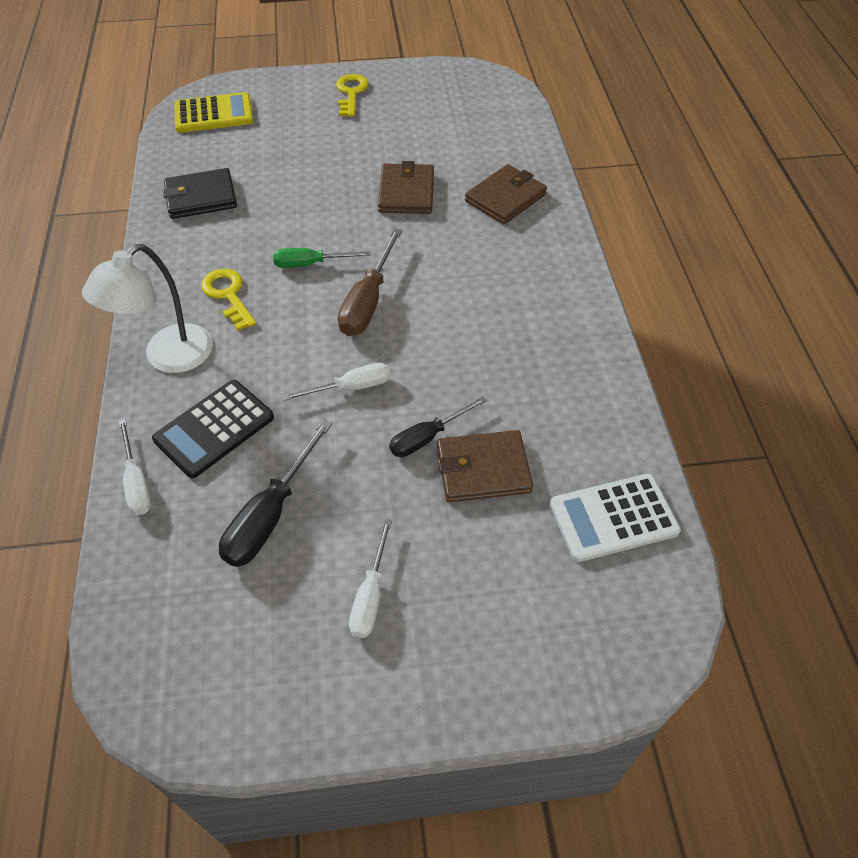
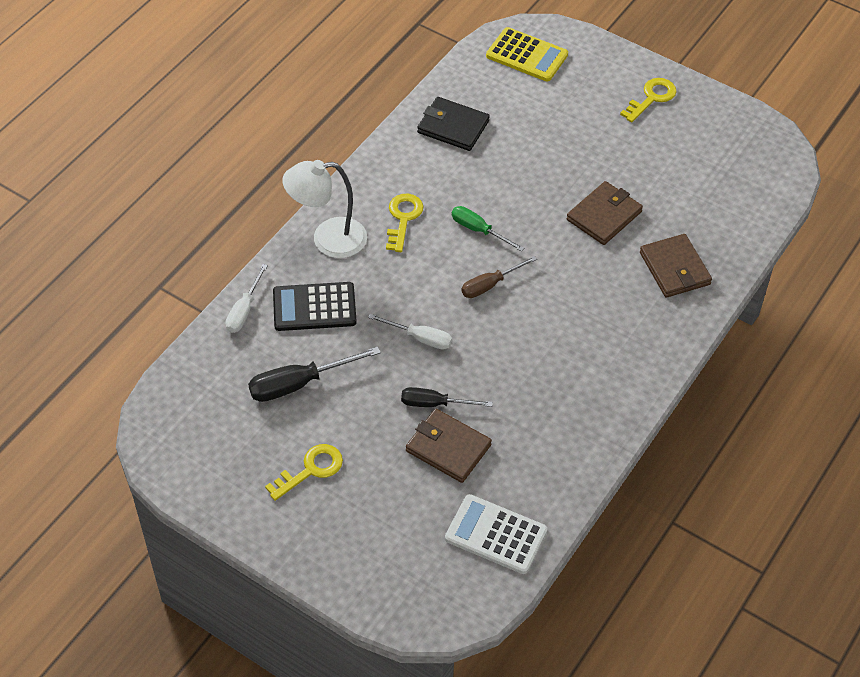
camera: 40 degrees right, 0 degrees up
brown screwdriver [338,228,402,336] -> brown screwdriver [461,256,537,298], size x0.66
white screwdriver [349,519,392,638] -> yellow key [265,444,343,501]
brown wallet [465,164,547,224] -> brown wallet turned 75 degrees clockwise [640,234,712,298]

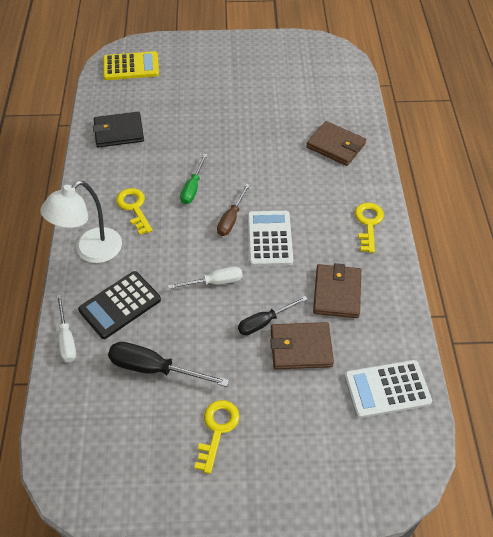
camera: 35 degrees left, 0 degrees up
black screwdriver [248,347,381,402] -> black screwdriver turned 75 degrees clockwise [108,342,229,387]
green screwdriver [452,206,524,252] -> green screwdriver turned 75 degrees counterclockwise [180,154,207,204]
brown wallet [566,181,643,245] -> brown wallet moved to [313,263,361,318]
yellow key [620,78,676,122] -> yellow key moved to [355,203,384,253]
none -> white calculator [248,211,293,266]

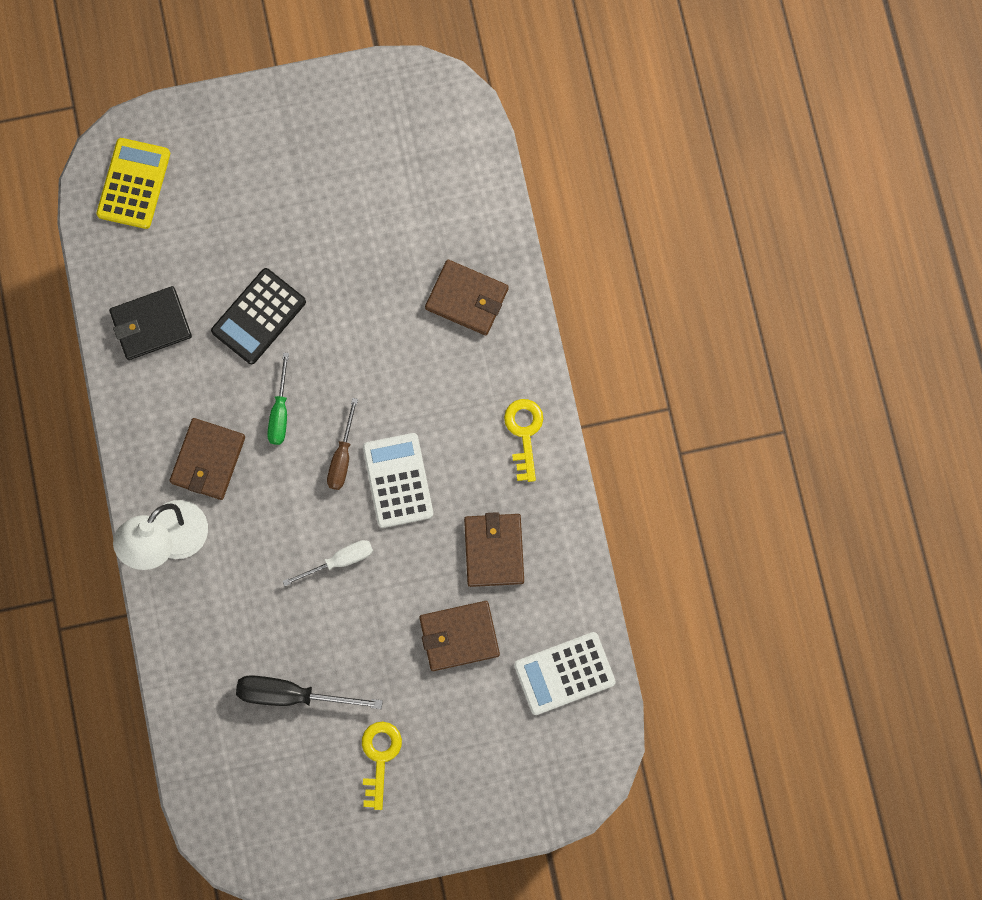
camera: 10 degrees left, 25 degrees up
white screwdriver [57,294,76,362] -> none
black calculator [78,271,161,339] -> black calculator moved to [211,268,306,364]
yellow calculator [103,51,159,80] -> yellow calculator turned 60 degrees counterclockwise [97,138,170,229]
yellow key [116,188,153,235] -> brown wallet [170,418,245,500]
black screwdriver [238,296,308,335] -> none

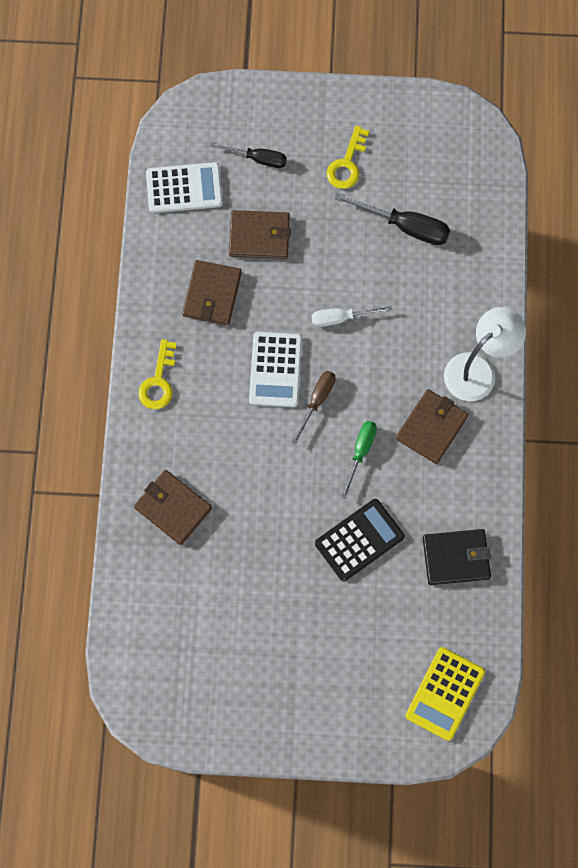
camera: 165 degrees left, 5 degrees down
none -> black screwdriver [209,142,287,168]

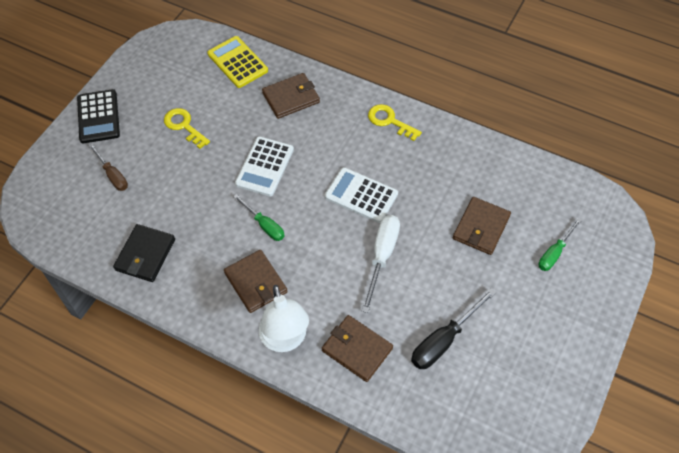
camera: 115 degrees right, 15 degrees down
white calculator [146,162,223,213] -> white calculator moved to [235,136,294,196]
brown wallet [182,260,242,325] -> brown wallet moved to [322,315,393,382]
black screwdriver [209,142,287,168] -> green screwdriver [538,218,582,271]
brown screwdriver [292,371,336,444] -> brown screwdriver moved to [88,143,128,191]
white screwdriver [311,306,392,327] -> white screwdriver [362,215,400,313], size x1.51
black calculator [315,499,405,581] -> black calculator moved to [77,89,120,143]
yellow key [327,126,370,189] -> yellow key moved to [164,108,210,149]
yellow calculator [405,647,485,741] -> yellow calculator moved to [207,36,268,88]

